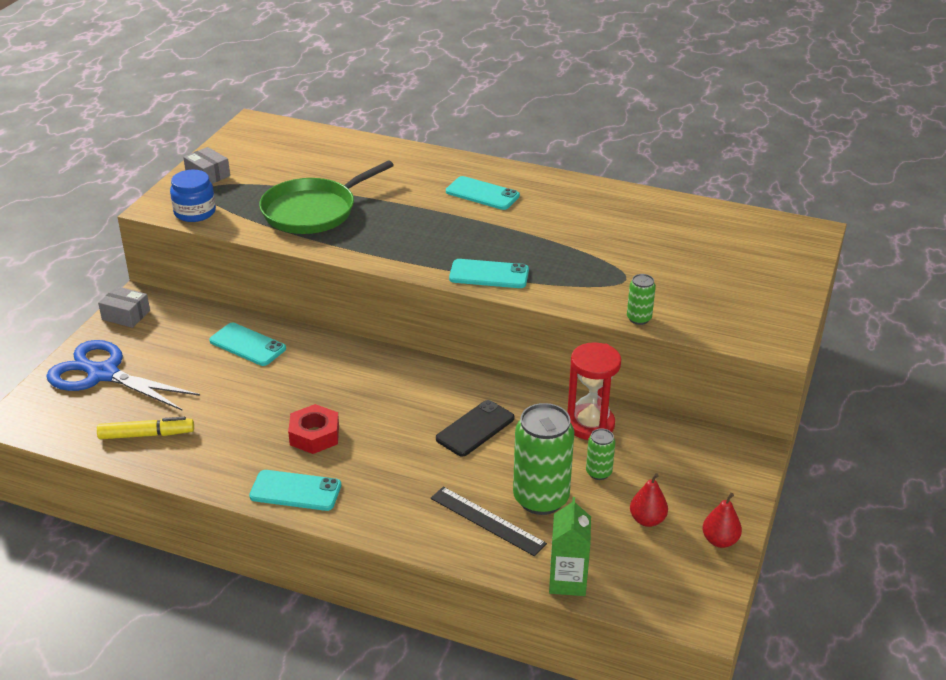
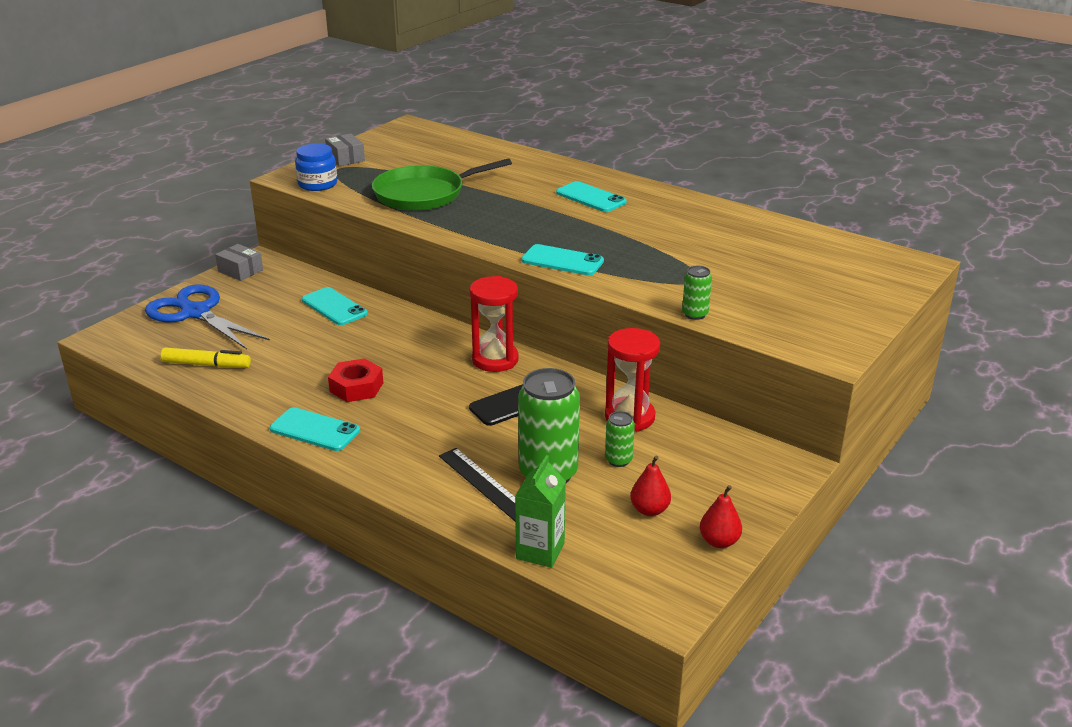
camera: 15 degrees right, 5 degrees down
none -> red hourglass [469,276,519,372]

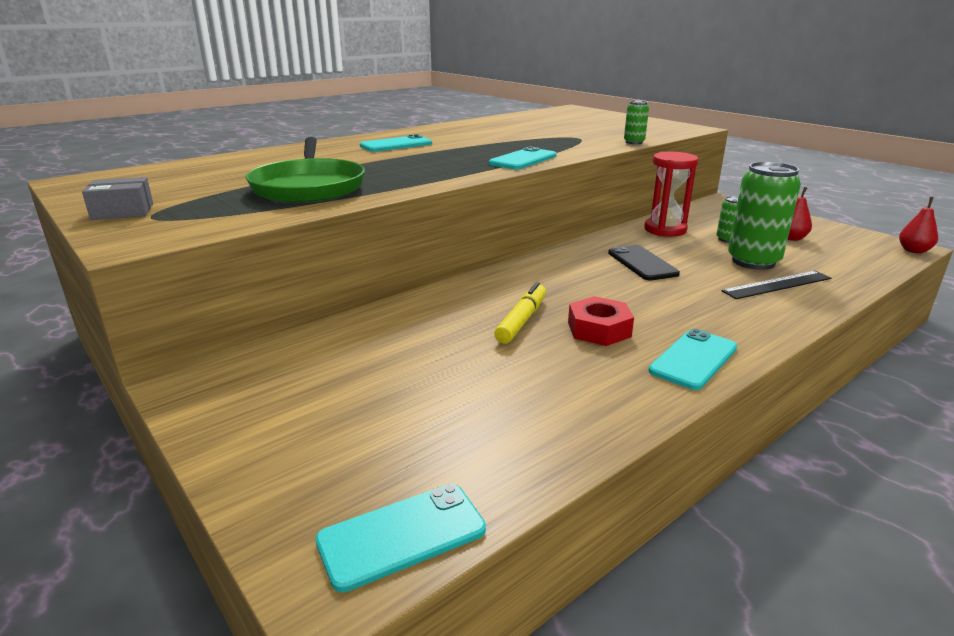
camera: 75 degrees left, 5 degrees down
blue scissors [145,285,270,349] -> none
yellow marker [161,347,251,368] -> yellow marker moved to [494,282,546,344]
grey box [215,244,263,281] -> none
blue jar [295,143,337,191] -> none
turquoise phone [302,287,368,325] -> turquoise phone moved to [315,484,486,592]
red hourglass [469,276,519,372] -> none
green carton [515,455,566,568] -> none
red pear [700,485,742,548] -> red pear moved to [899,197,938,253]

